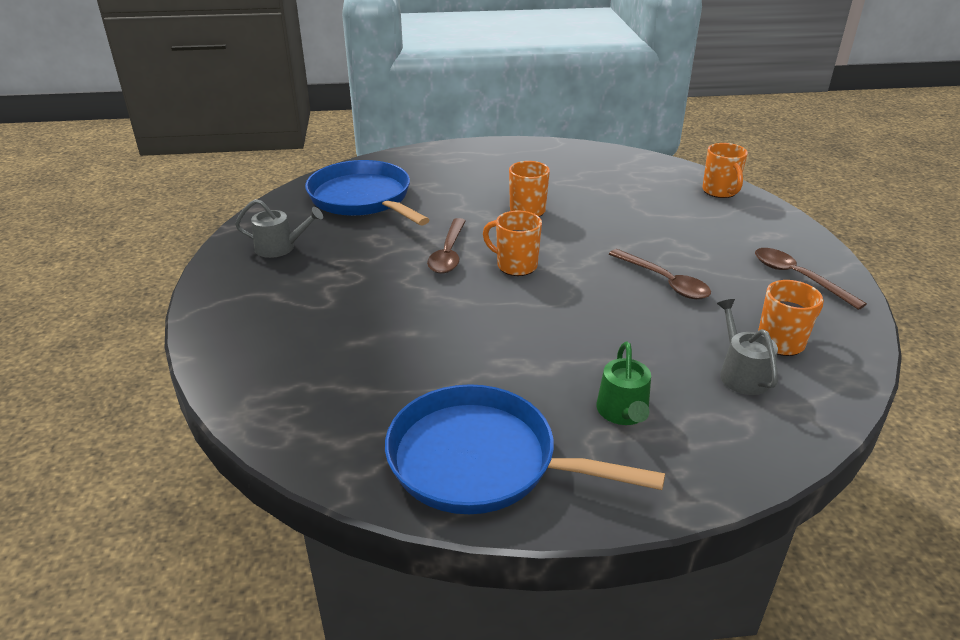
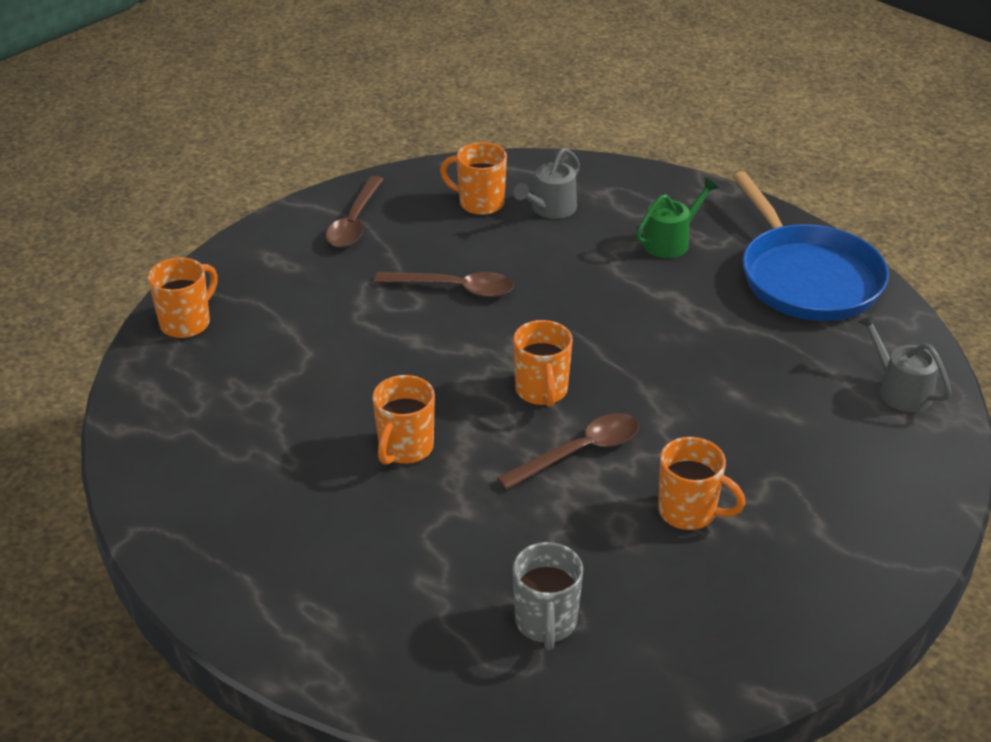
camera: 130 degrees left, 5 degrees up
grey watering can [235,199,323,258] -> grey watering can moved to [858,313,952,412]
blue pan [305,160,429,225] -> grey mug [513,542,583,650]
brown spoon [609,249,711,299] -> brown spoon turned 90 degrees clockwise [374,272,514,297]
none -> orange mug [658,437,745,531]

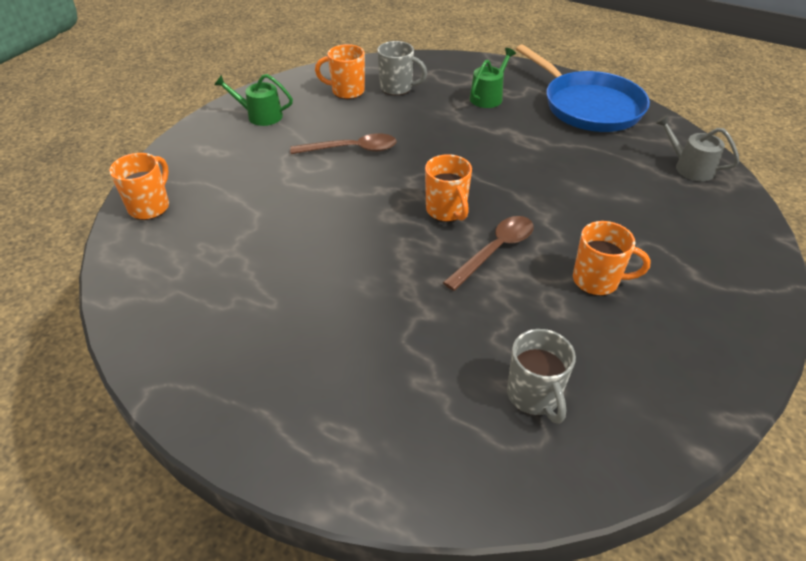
camera: 15 degrees left, 5 degrees up
brown spoon [326,176,384,247] -> green watering can [214,74,293,126]
orange mug [372,375,435,465] -> none
grey watering can [513,148,580,219] -> grey mug [377,41,427,95]

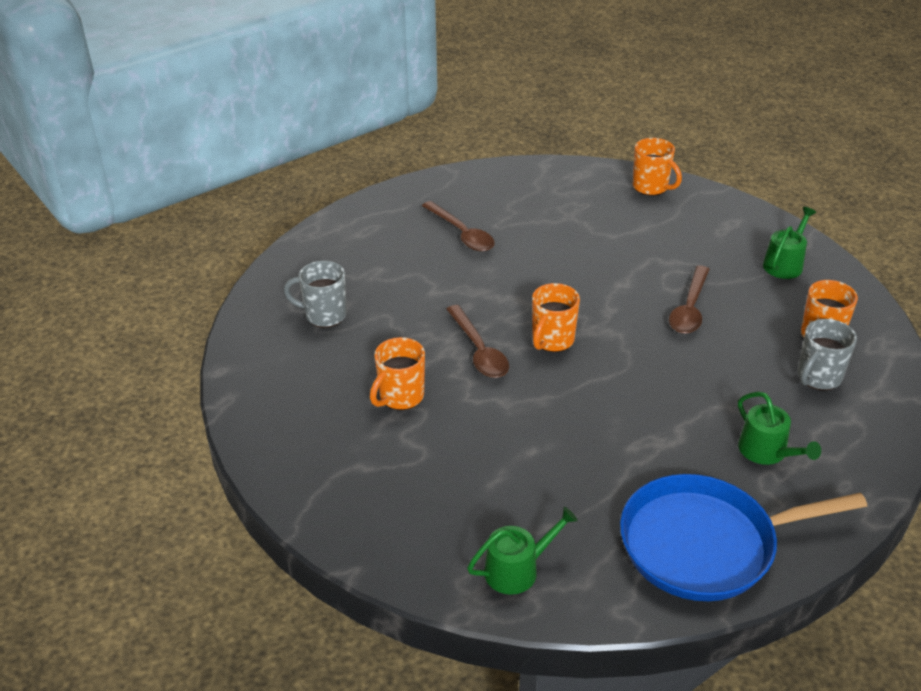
camera: 115 degrees right, 5 degrees down
orange mug [425,154,472,222] -> orange mug turned 60 degrees counterclockwise [532,283,580,352]
grey watering can [656,115,739,181] -> green watering can [467,507,578,595]
none -> brown spoon [422,201,495,251]

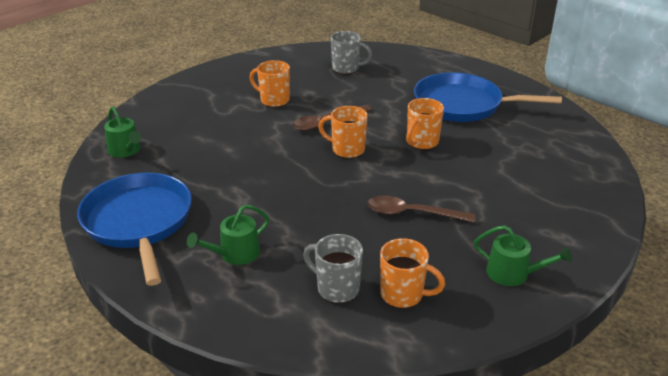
camera: 80 degrees right, 5 degrees down
grey mug [283,261,347,327] -> grey mug turned 105 degrees clockwise [331,31,372,74]
brown spoon [422,201,495,251] -> blue pan [414,73,562,122]
orange mug [633,138,682,196] -> orange mug moved to [406,98,444,150]

